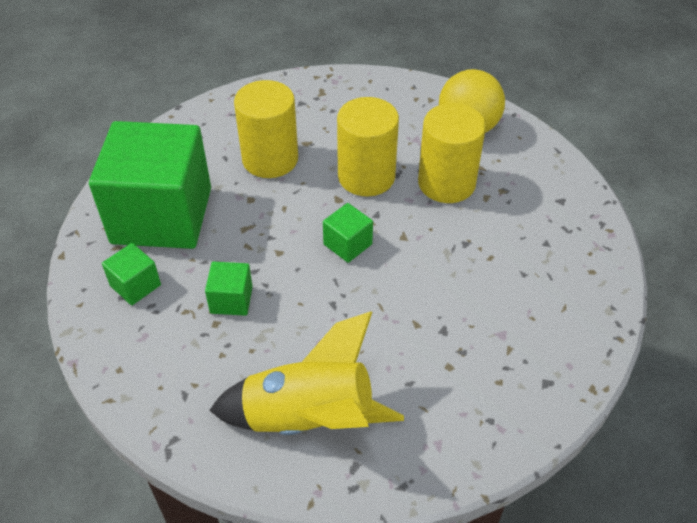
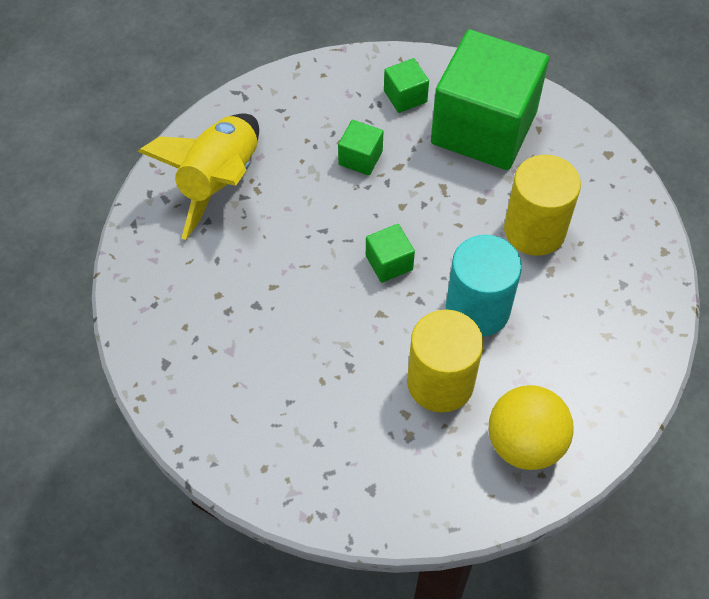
camera: 110 degrees right, 10 degrees up
yellow cylinder [337,97,399,196] -> turquoise cylinder [446,235,522,337]

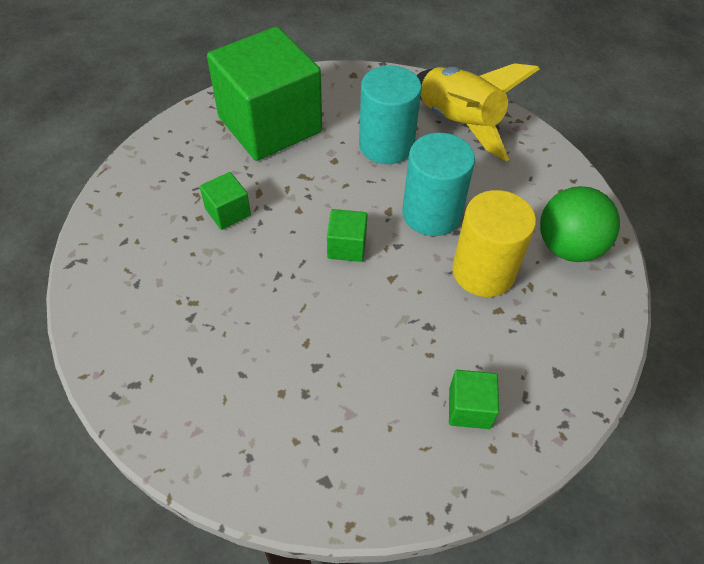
camera: 60 degrees left, 5 degrees down
yellow rocket [138,113,259,240] -> yellow rocket moved to [416,63,539,161]
green cube [384,58,429,113] -> green cube moved to [449,370,499,429]
yellow ball [489,385,574,470] -> green ball [540,186,620,262]
yellow cylinder [504,155,581,256] -> turquoise cylinder [359,66,422,164]

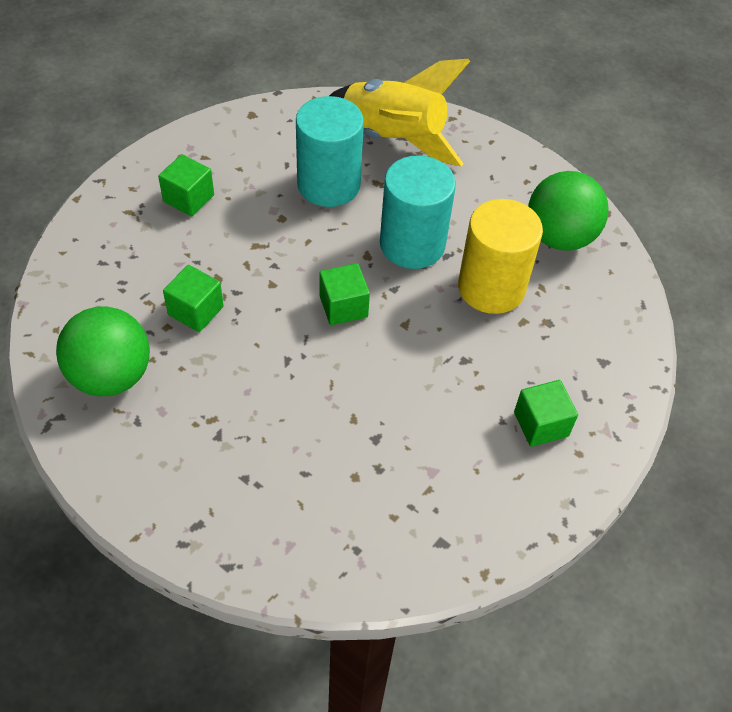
camera: 25 degrees left, 0 degrees up
green cube [207,27,322,161] -> green cube [158,154,214,216], size x0.40
none -> green ball [56,306,150,396]

